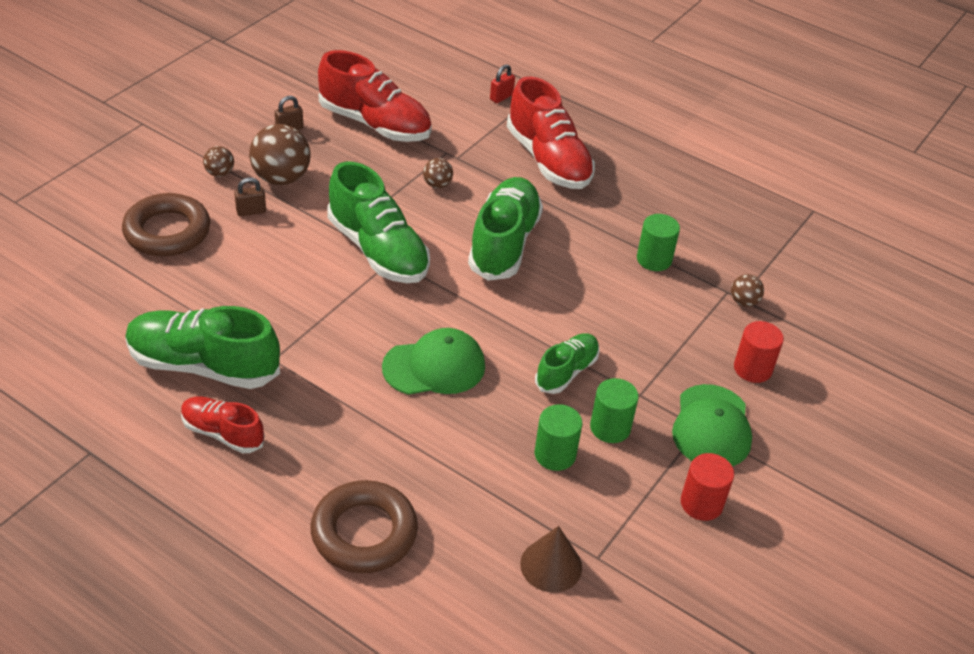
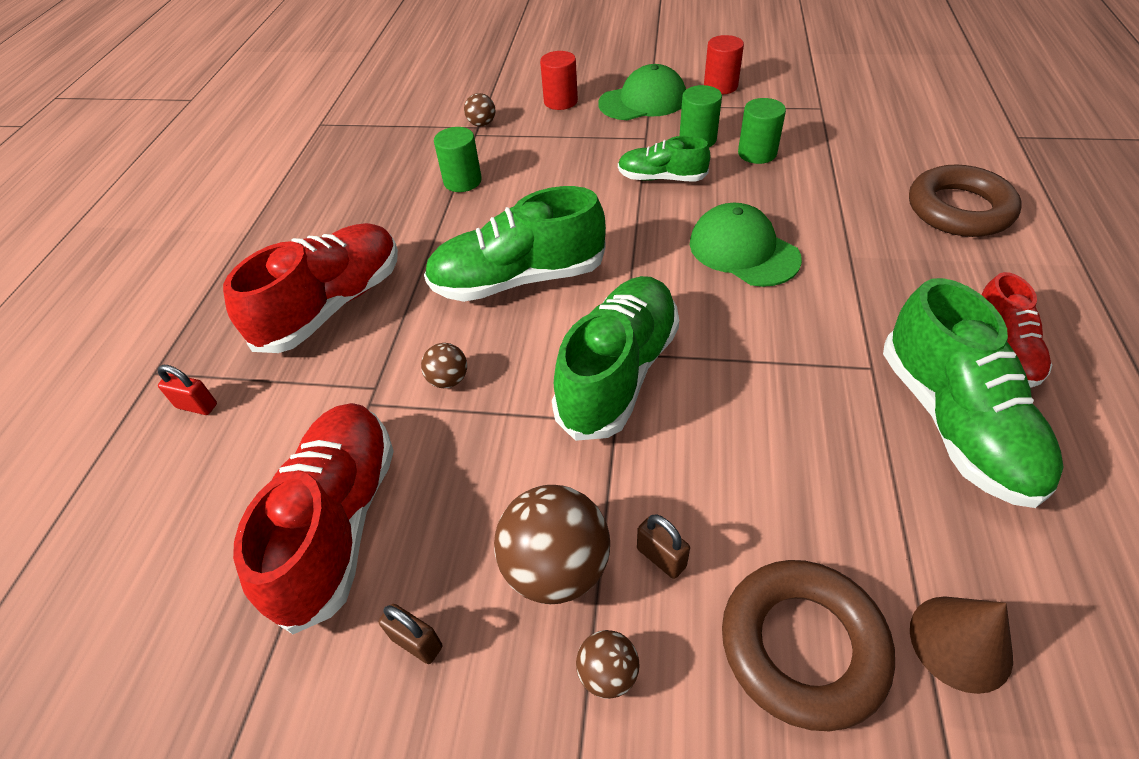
camera: 110 degrees left, 5 degrees up
brown cone [520,526,582,593] -> brown cone moved to [910,596,1013,694]

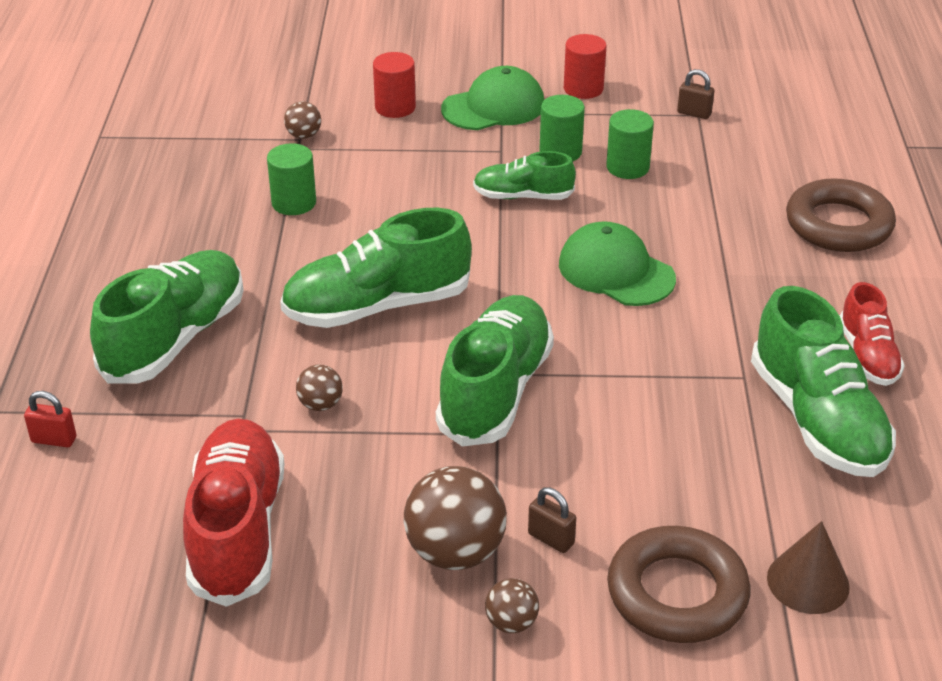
camera: 10 degrees left, 10 degrees down
red shoe [223,223,398,353] -> green shoe [90,250,244,384]
brown padlock [379,604,442,664] -> brown padlock moved to [677,69,715,119]

